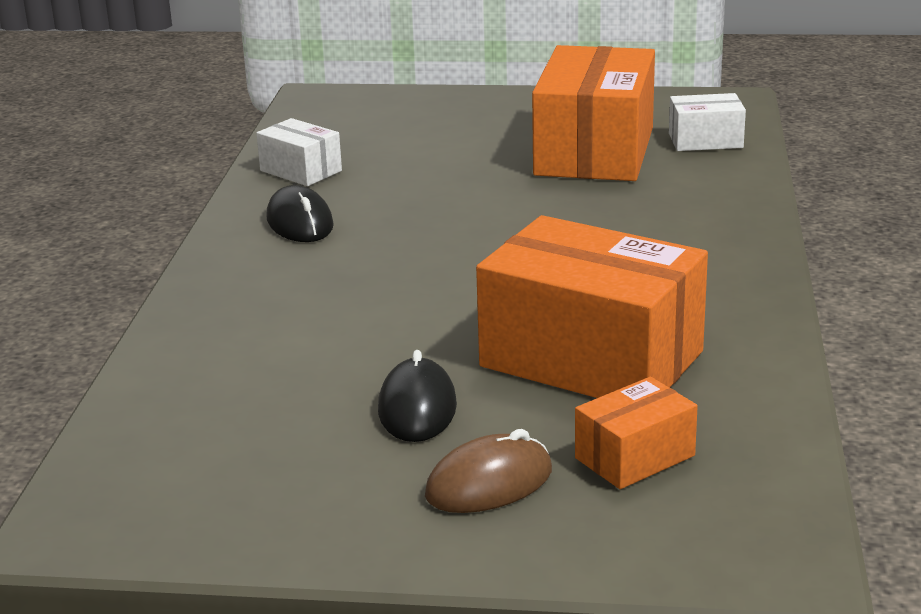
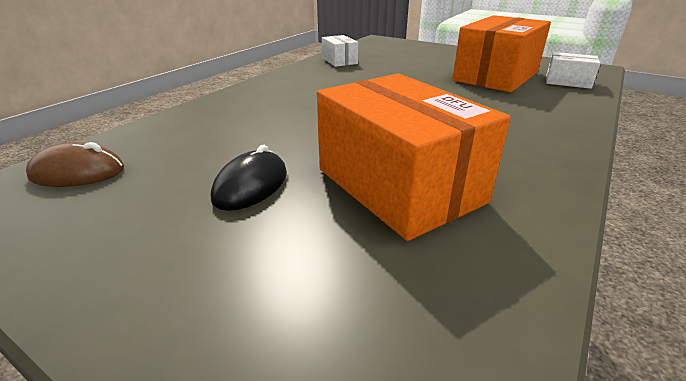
camera: 25 degrees right, 5 degrees up
black mouse [266,185,334,242] -> none
brown mouse [425,429,552,513] -> brown mouse moved to [26,142,124,187]
orange box [575,377,698,489] -> none

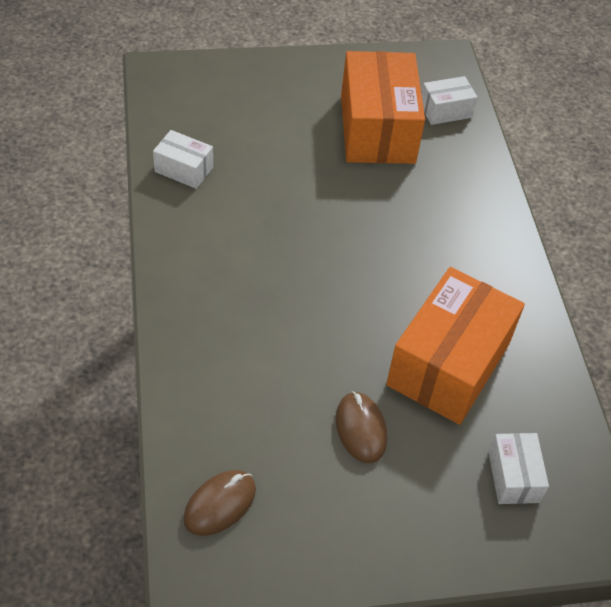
camera: 45 degrees left, 20 degrees up
black mouse [211,145,287,211] -> brown mouse [336,391,387,463]
orange box [317,73,511,241] -> orange box turned 75 degrees counterclockwise [386,267,525,425]
none -> white box [488,433,549,504]

